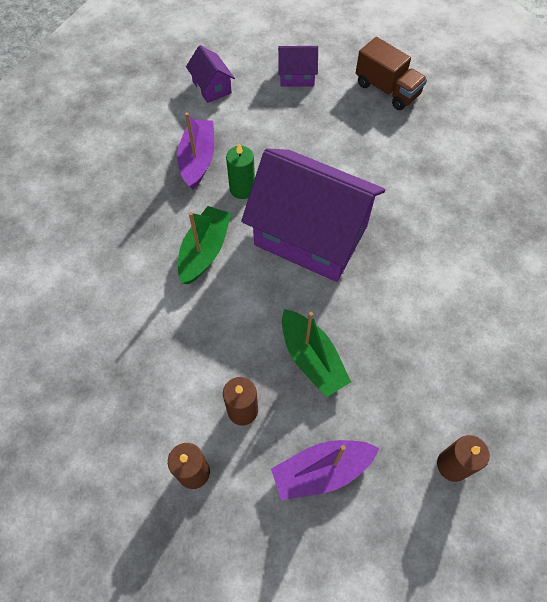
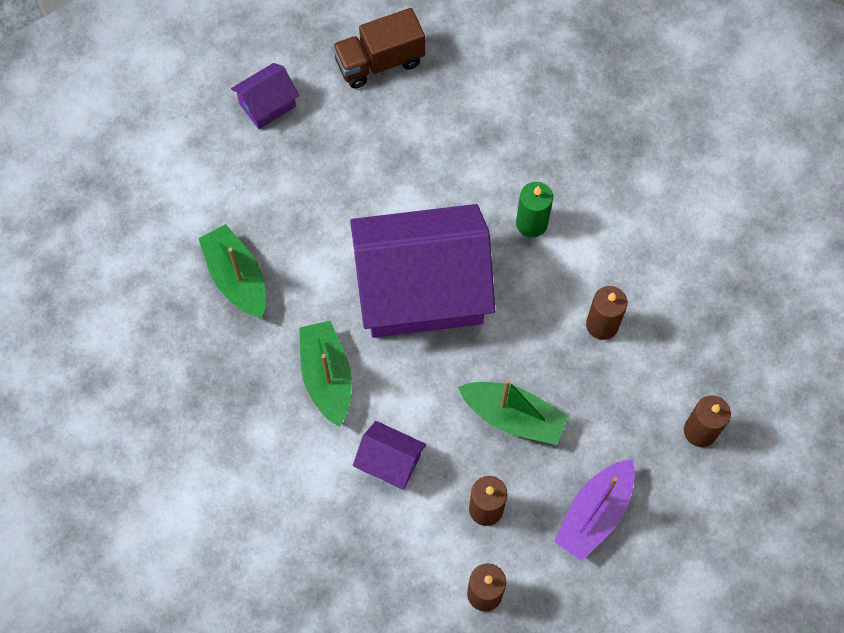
camera: 35 degrees left, 5 degrees up
purple boat [177,112,214,190] -> green boat [198,224,266,318]
purple house [186,45,235,103] -> purple house moved to [353,421,426,490]
green candle [226,144,255,199] -> green candle moved to [516,182,553,237]
brown truck [356,37,427,110] -> brown truck turned 150 degrees clockwise [332,8,425,89]
none -> brown candle [586,286,627,340]

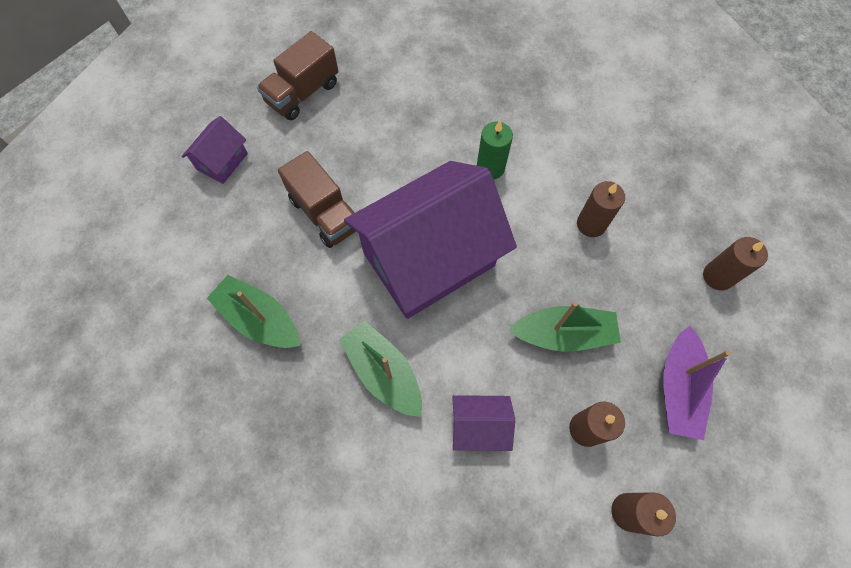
camera: 25 degrees left, 0 degrees up
none -> brown truck [278,151,356,248]

